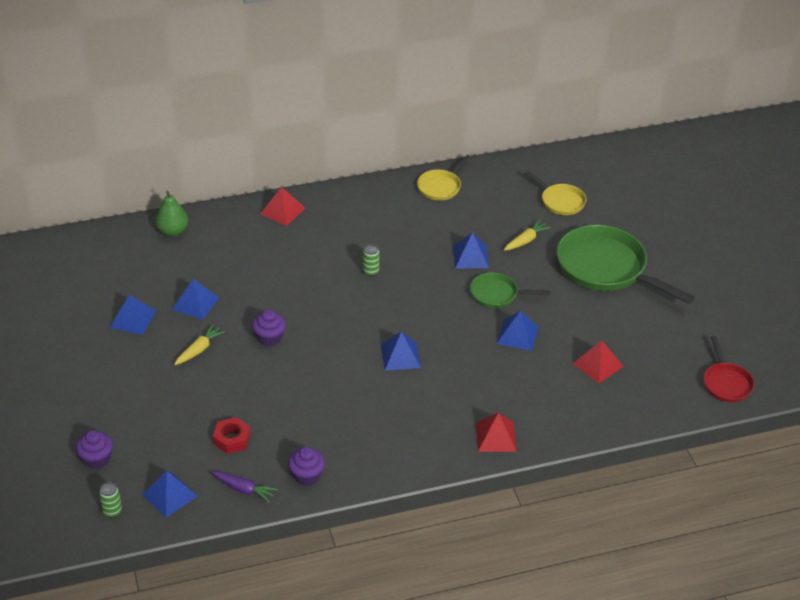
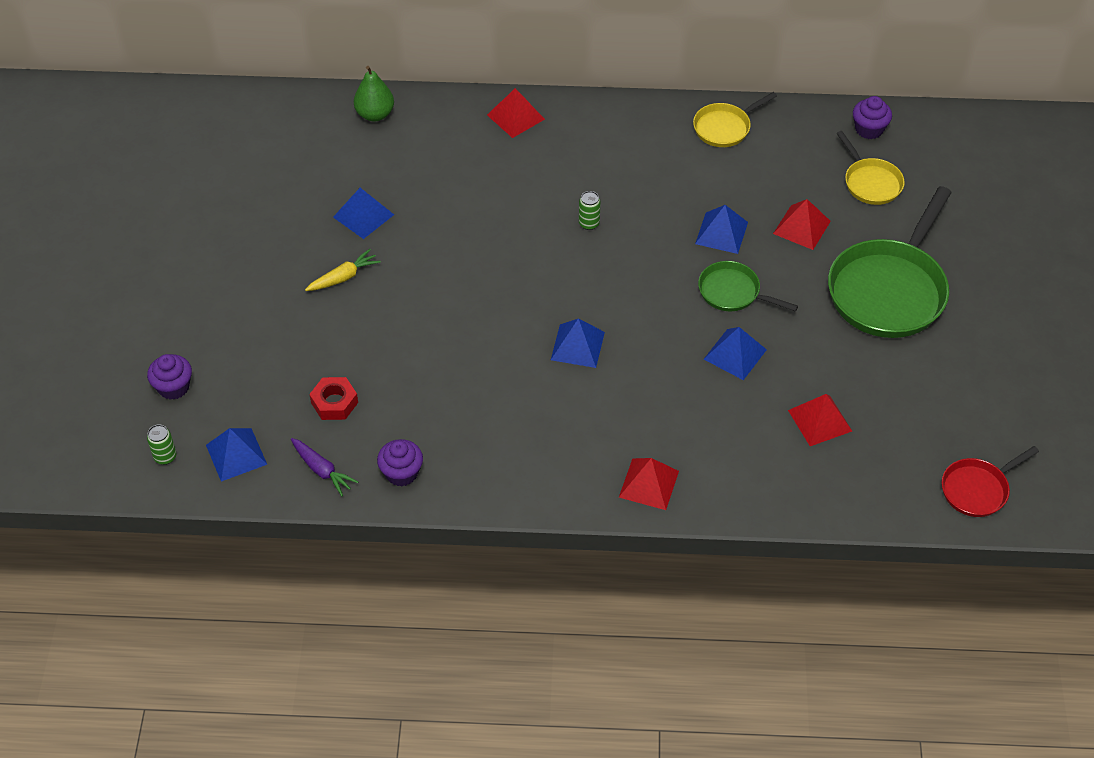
camera: 20 degrees right, 10 degrees up
blue pyramid [110,294,156,335] -> none
purple cupcake [252,310,286,346] -> purple cupcake moved to [853,96,892,139]
yellow carrot [504,220,551,251] -> red pyramid [773,199,831,250]
green pan [557,225,695,304] -> green pan turned 120 degrees counterclockwise [828,186,952,338]
red pan [704,336,754,402] -> red pan turned 45 degrees clockwise [942,446,1039,517]

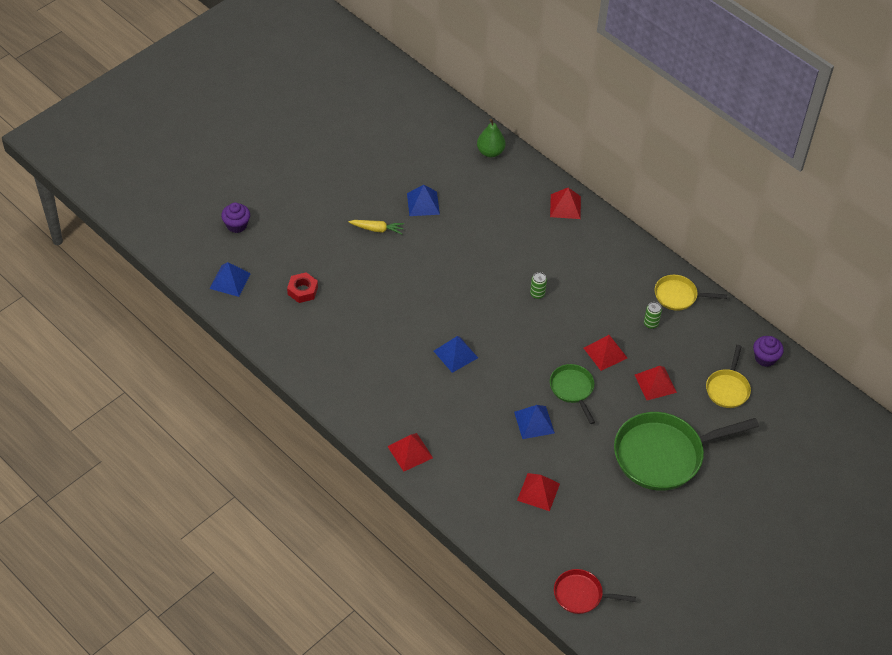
camera: 40 degrees right, 0 degrees up
green can [147,424,176,465] -> green can moved to [644,302,662,329]
purple carrot [291,438,358,496] -> none
purple cupcake [377,439,423,486] -> none
blue pyramid [695,205,748,254] -> red pyramid [584,335,627,371]

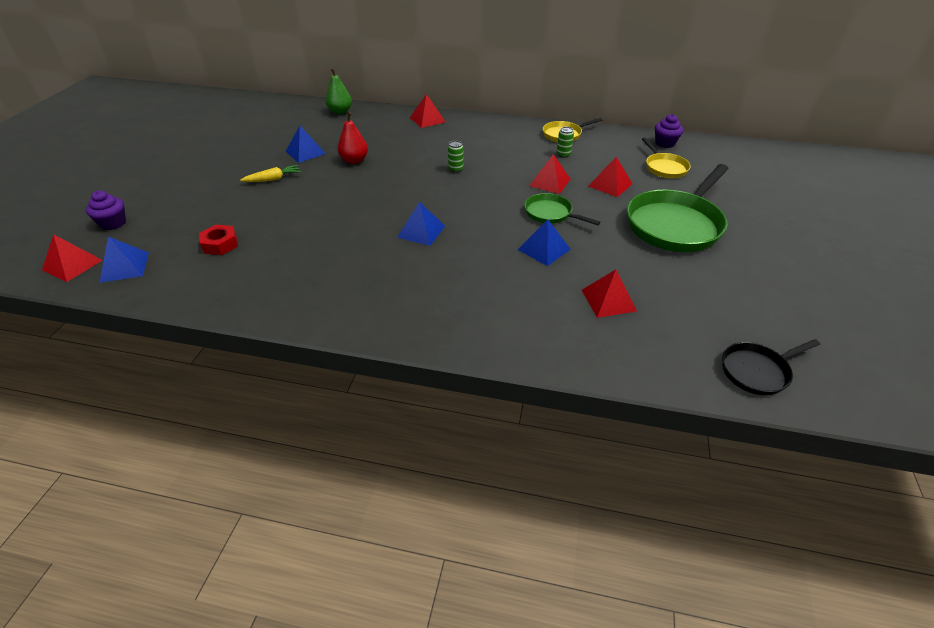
camera: 30 degrees left, 10 degrees down
red pyramid [387,433,433,472] -> red pyramid moved to [42,234,102,282]
red pan [554,569,636,614] -> black pan [722,339,820,395]
none -> red pear [337,112,368,164]

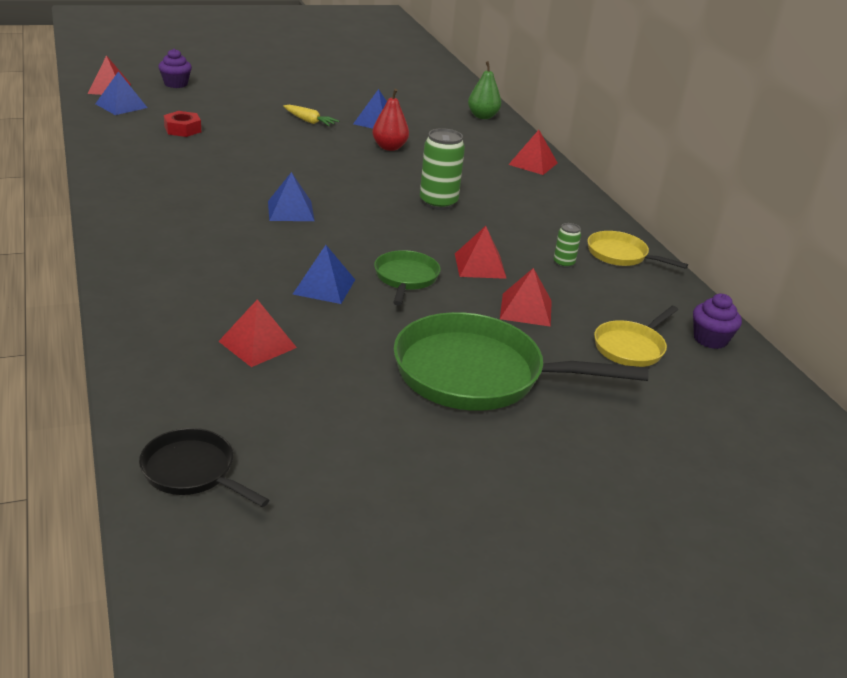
camera: 55 degrees right, 10 degrees down
green can [448,141,464,173] -> green can [420,128,465,210], size x1.93

